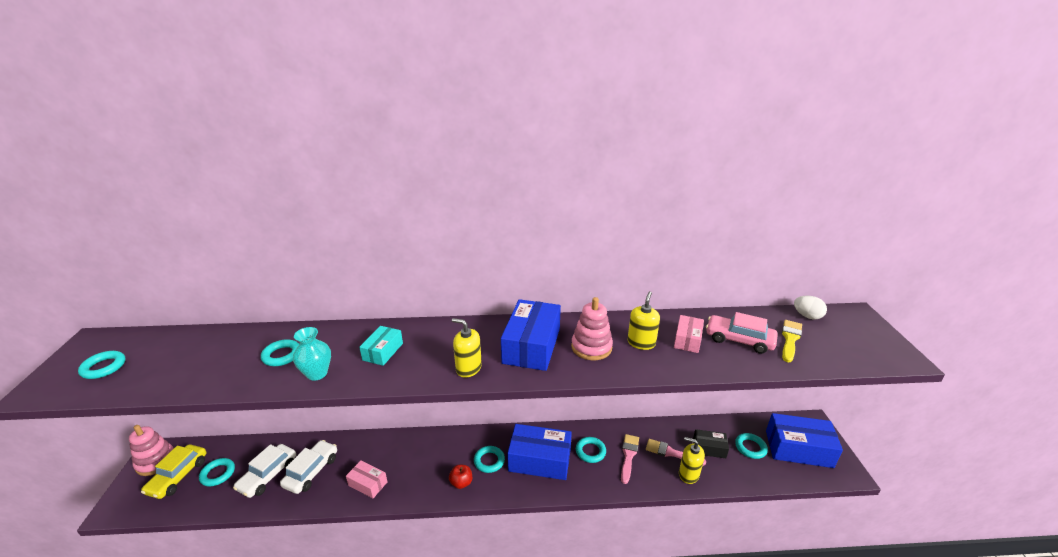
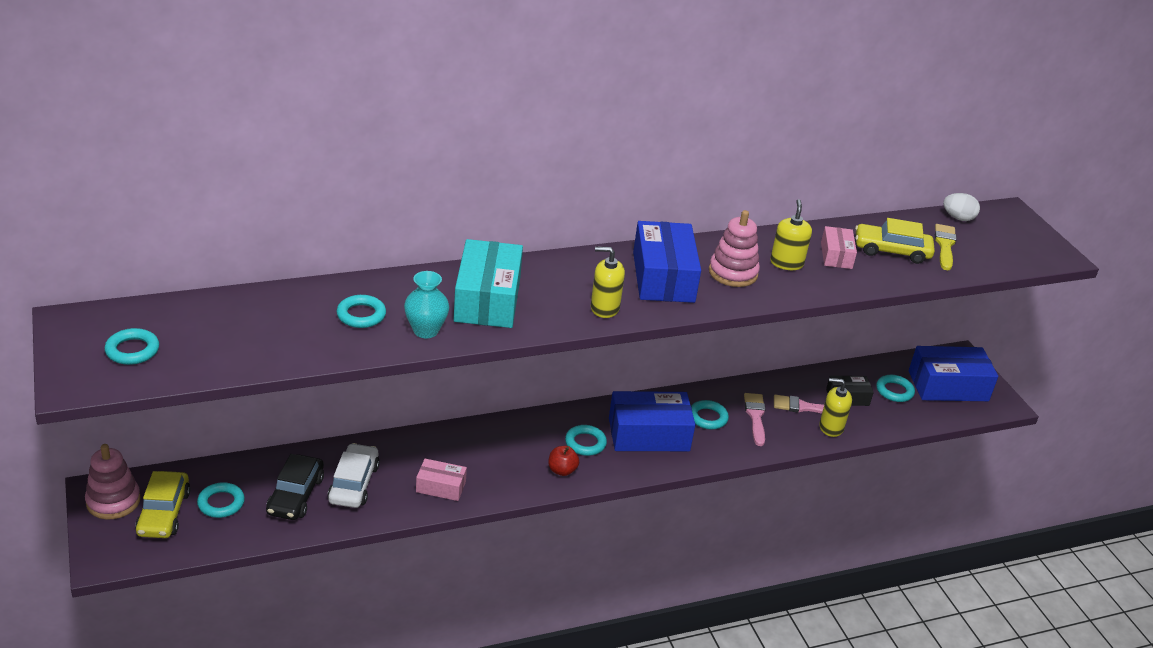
camera: 20 degrees left, 5 degrees up
white car [233,444,296,498] -> black car [266,454,324,520]
turquoise box [359,326,403,366] -> turquoise box [454,239,523,328], size x1.86
pink car [706,312,778,354] -> yellow car [855,218,935,264]

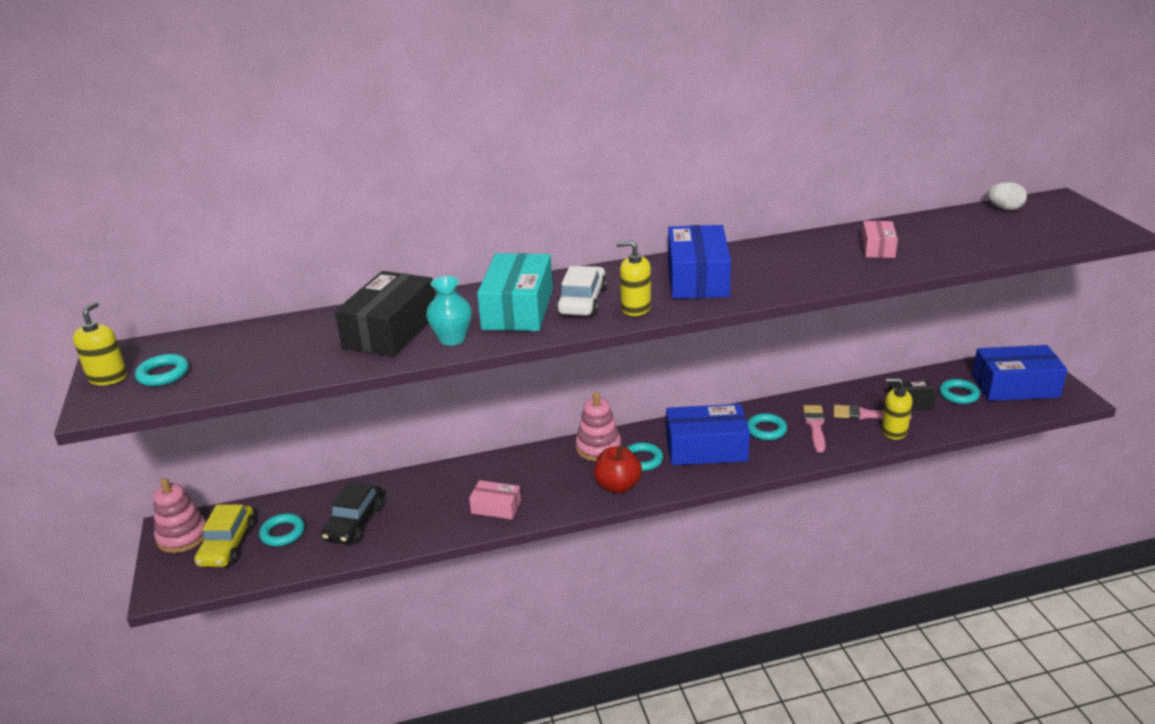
camera: 10 degrees right, 5 degrees down
white car [328,443,380,508] -> white car moved to [556,266,607,316]
turquoise ring [337,295,386,328] -> black box [335,271,435,357]
red apple [549,446,579,476] -> red apple [594,446,642,493], size x1.55
pink stacking toy [709,210,760,287] -> pink stacking toy moved to [576,392,621,461]
yellow soap dispenser [770,199,812,270] -> yellow soap dispenser moved to [73,302,127,385]
yellow car [855,218,935,264] -> none
yellow brush [935,224,957,270] -> none

